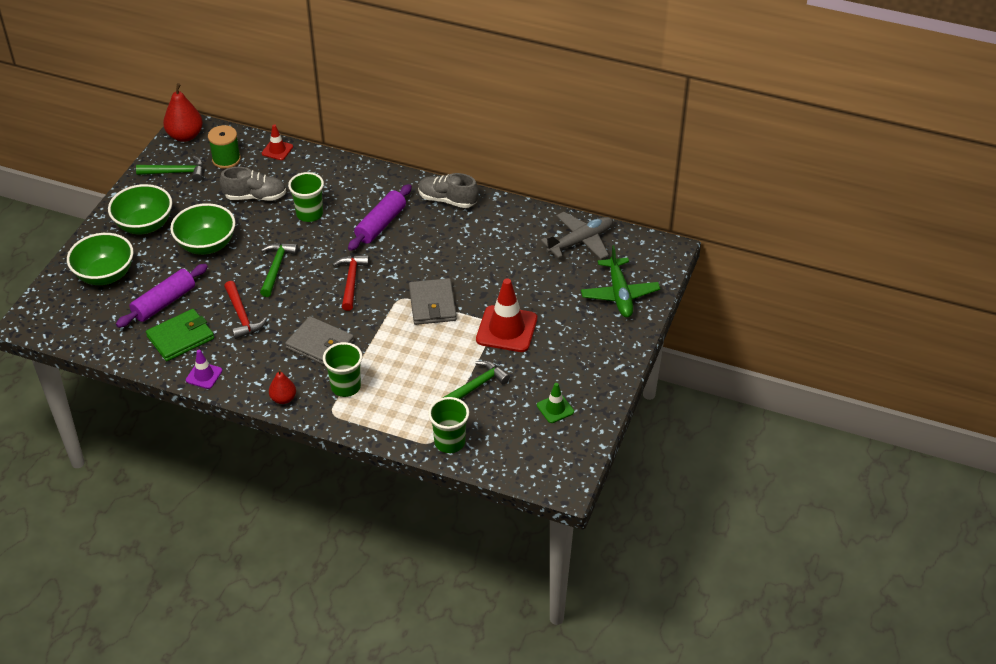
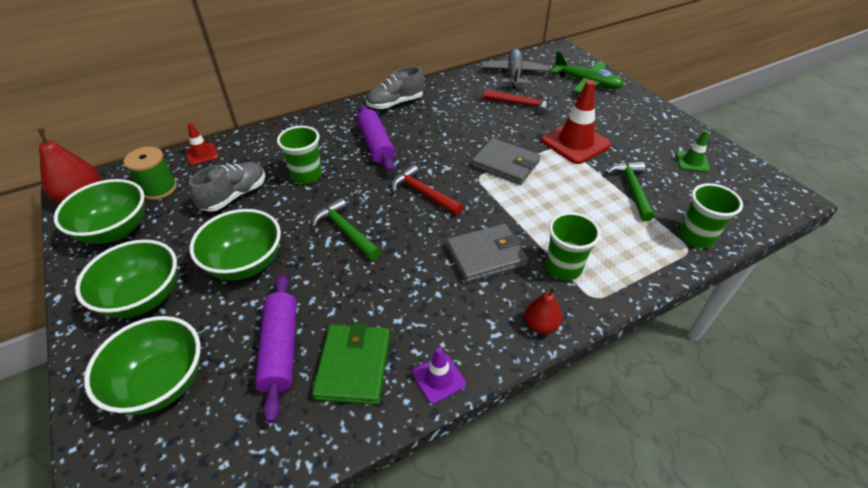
camera: 50 degrees left, 0 degrees up
green hammer [136,155,204,181] -> green bowl [54,179,145,244]
red hammer [224,281,267,339] -> red hammer moved to [483,89,549,116]

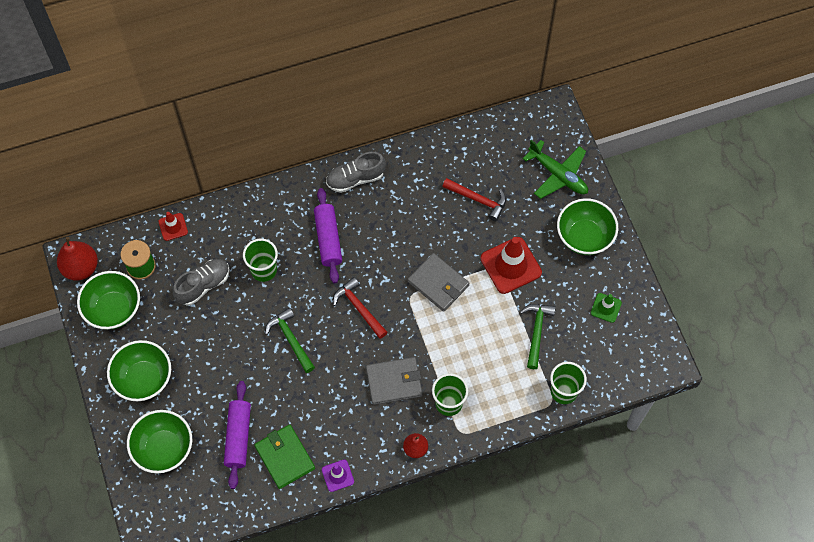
camera: 10 degrees right, 20 degrees up
green bowl [190,209,281,280] -> green bowl moved to [557,198,618,255]
green wallet [312,322,390,405] -> green wallet turned 45 degrees counterclockwise [255,425,315,489]
grey plane [482,48,549,88] -> none

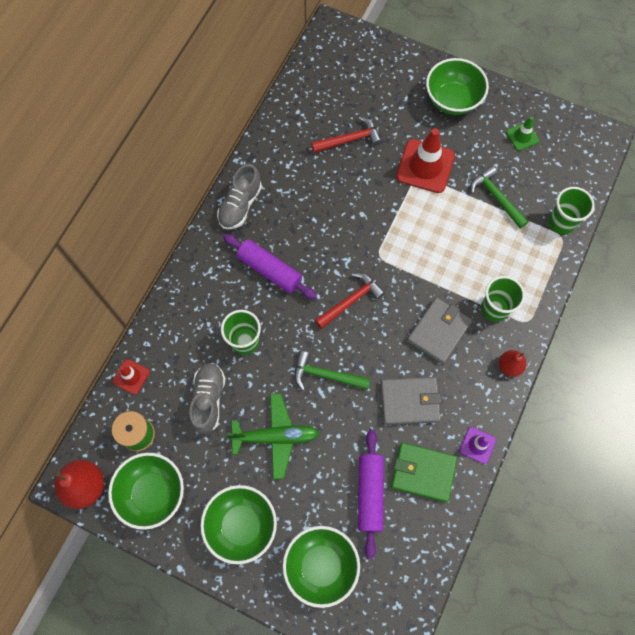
camera: 45 degrees left, 5 degrees up
purple rolling pin [224,381,251,489] -> purple rolling pin turned 45 degrees clockwise [358,430,384,559]
red hammer [333,277,387,339] -> red hammer turned 135 degrees clockwise [315,273,385,329]
grey wallet [408,253,470,312] -> grey wallet moved to [381,377,441,425]
green plane [523,140,588,199] -> green plane moved to [226,393,319,479]

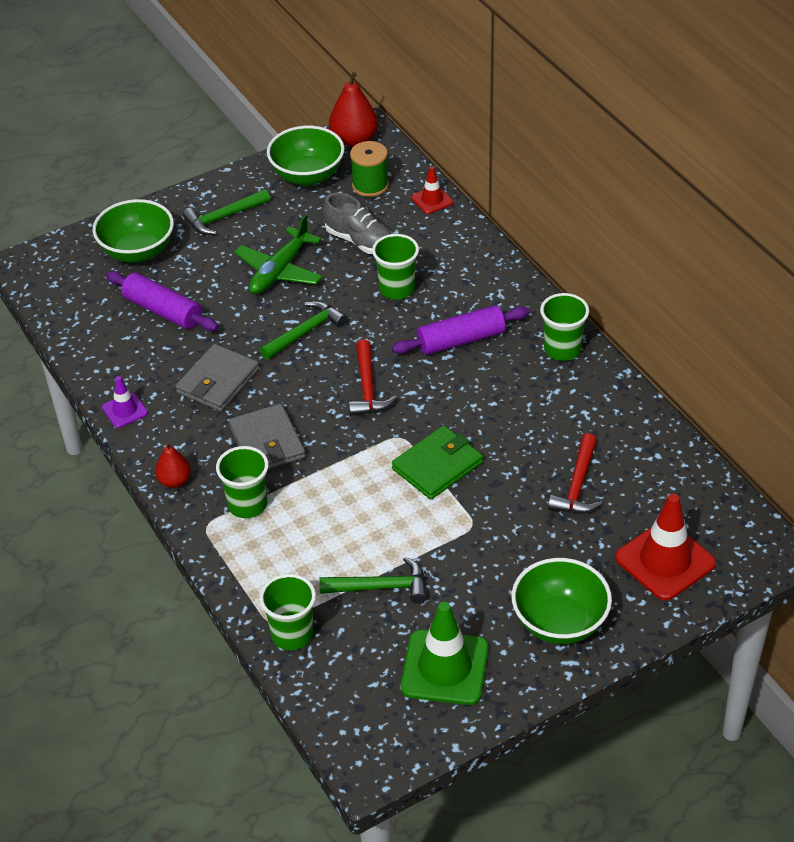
camera: 125 degrees right, 25 degrees down
green bowl [200,485,277,564] -> green hammer [183,189,270,235]
grey shoe [217,164,262,230] -> green cup [540,293,589,361]
green wallet [391,442,457,502] -> green wallet moved to [392,426,483,500]
red traffic cone [396,128,455,193] -> red traffic cone moved to [615,494,716,601]
green traffic cone [506,117,539,151] -> green traffic cone [401,602,489,705], size x1.91

